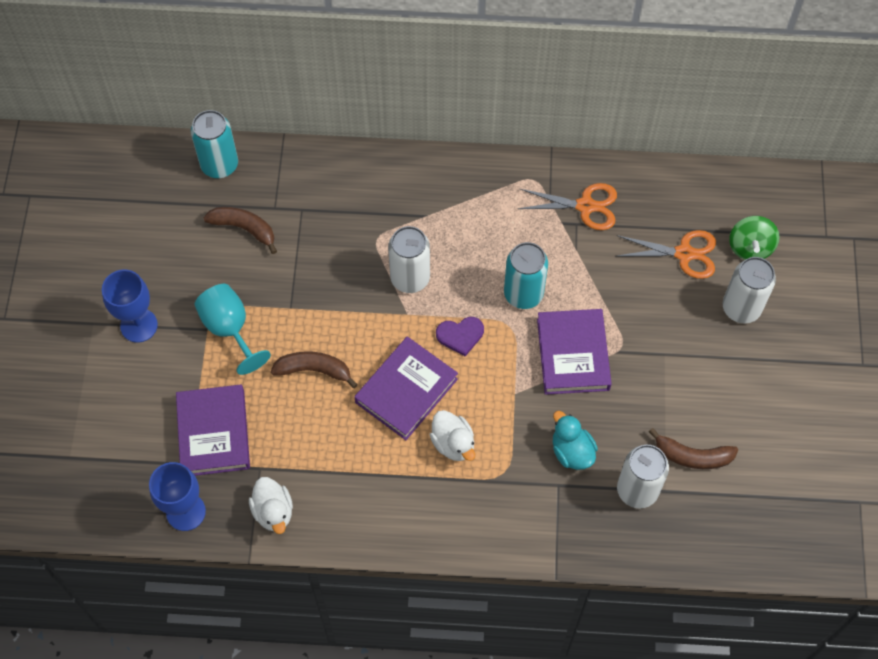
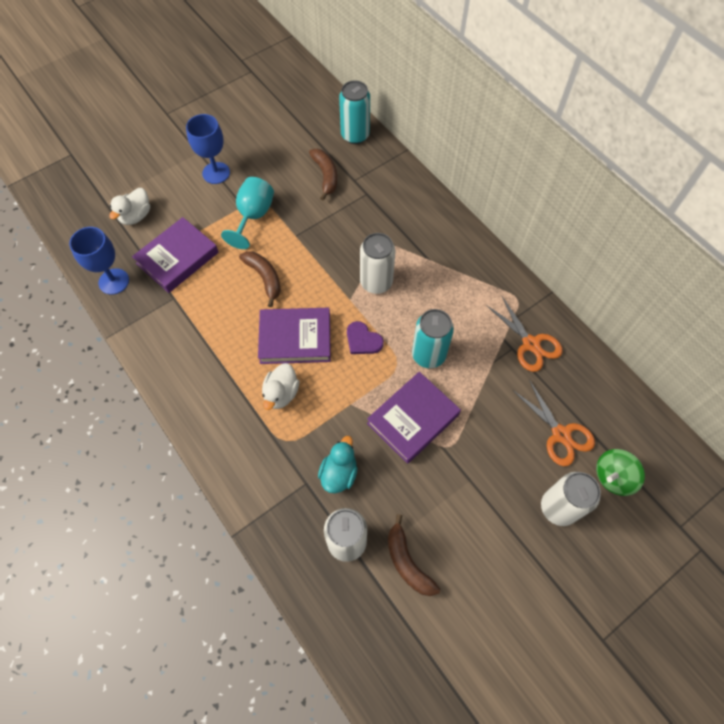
camera: 50 degrees right, 0 degrees up
white duck [249,477,293,534] -> white duck moved to [109,188,150,225]

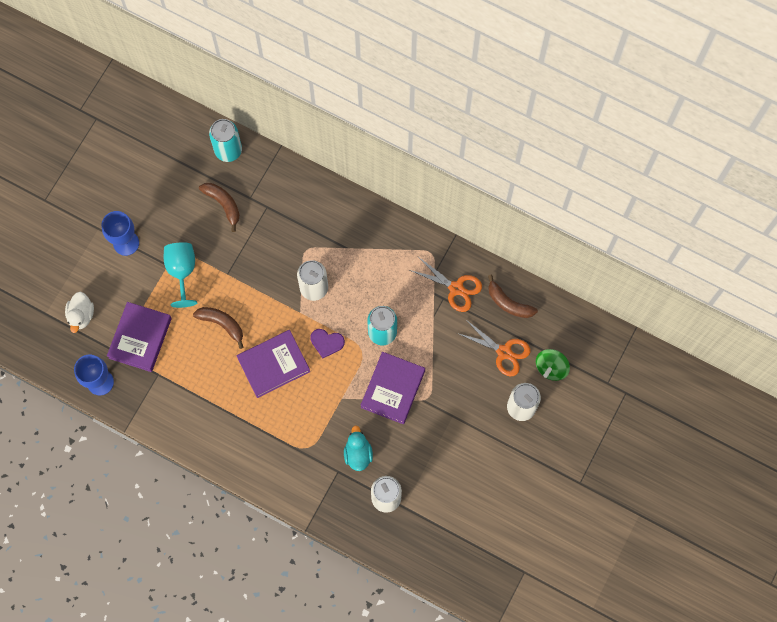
camera: 25 degrees left, 10 degrees up
white duck [262,363,299,410] -> none
brown banana [388,514,440,596] -> brown banana moved to [488,275,538,318]

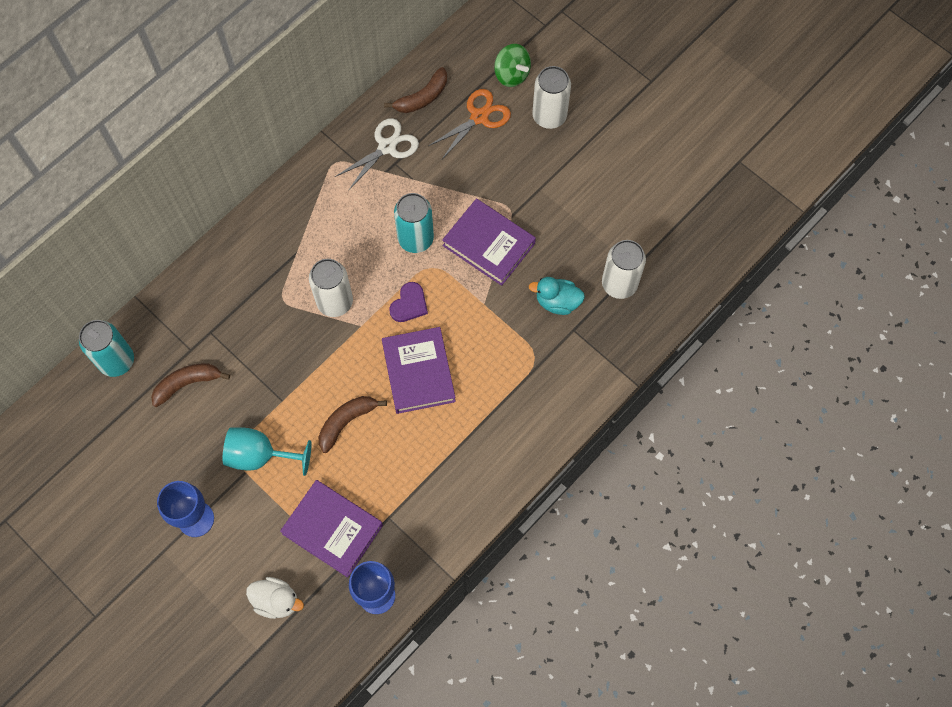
camera: 75 degrees left, 5 degrees down
orange scissors [410,258,482,312] -> white scissors [335,118,419,191]

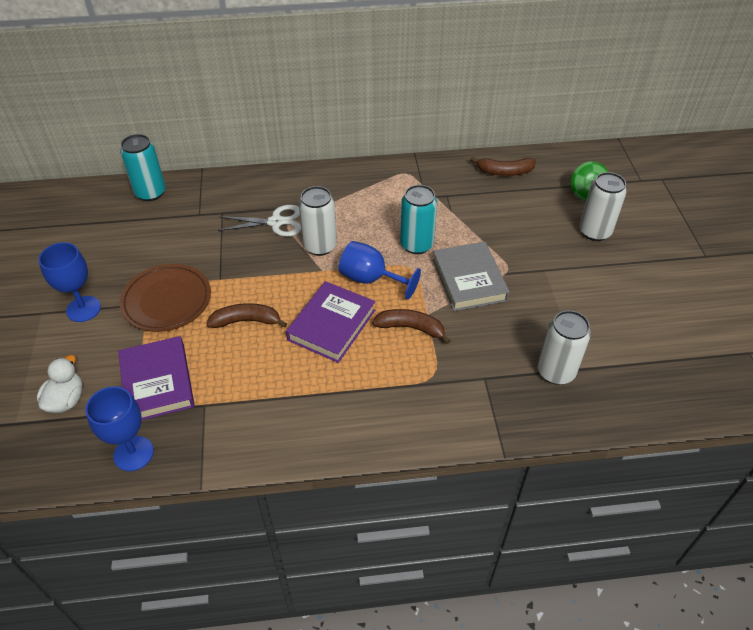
camera: 40 degrees right, 20 degrees down
brown banana [151,363,230,407] -> brown banana moved to [372,309,451,344]
turquoise goblet [223,428,312,476] -> brown plate [120,264,211,332]
white duck [246,577,304,619] -> white duck turned 135 degrees counterclockwise [37,355,83,413]
white scissors [335,118,419,191] -> white scissors moved to [218,205,301,237]
purple heart [389,282,428,322] -> blue goblet [339,241,421,300]
orange scissors [428,89,511,159] -> none
purple book [442,199,536,286] -> grey book [433,242,510,311]
turquoise duck [529,277,585,315] -> none

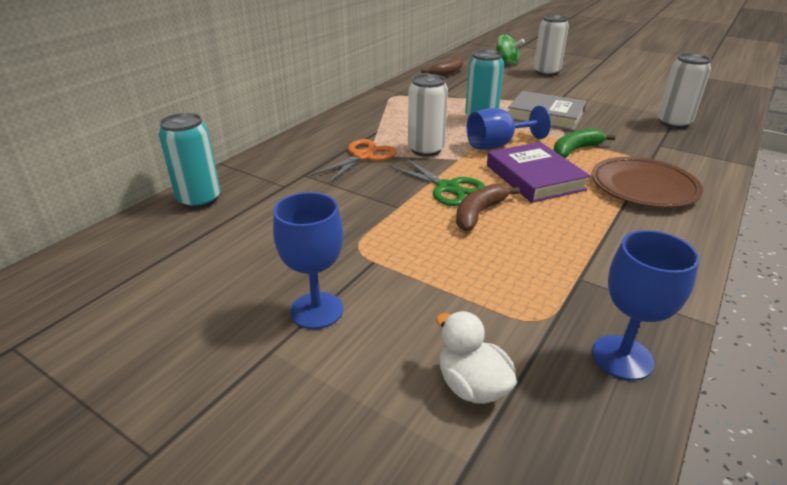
camera: 50 degrees left, 15 degrees down
purple book [118,336,195,420] -> none
brown plate [120,264,211,332] -> brown plate moved to [592,157,703,208]
white scissors [218,205,301,237] -> orange scissors [310,139,397,184]
brown banana [372,309,451,344] -> green banana [553,128,616,158]
none -> green scissors [389,158,485,206]

